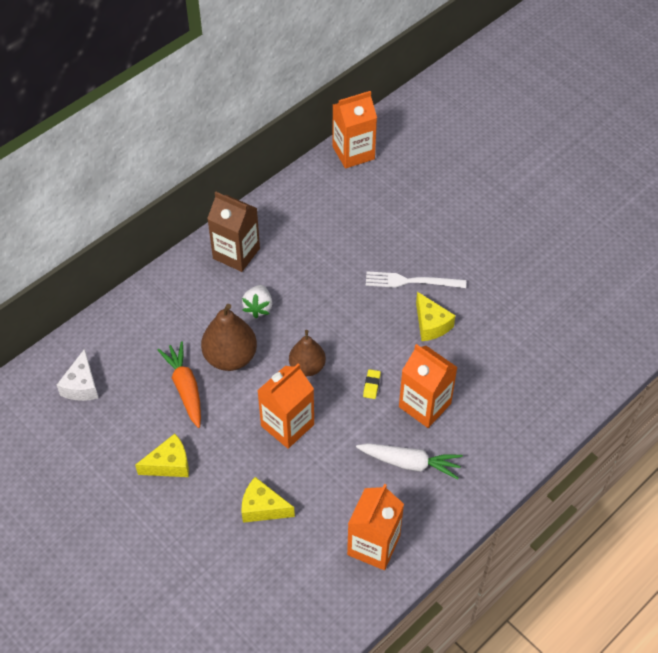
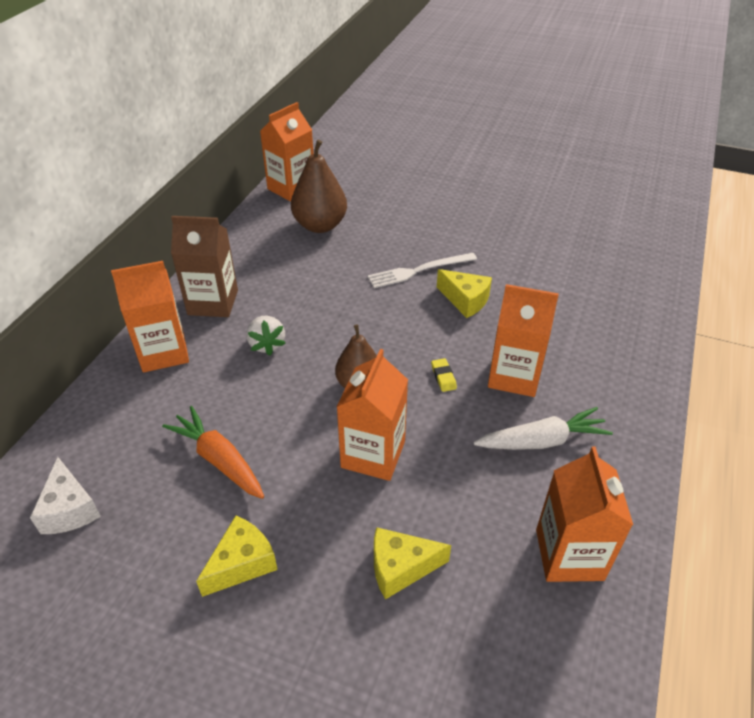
camera: 25 degrees left, 10 degrees down
brown pear [201,304,257,371] -> brown pear moved to [291,140,347,233]
none -> orange carton [111,261,189,373]

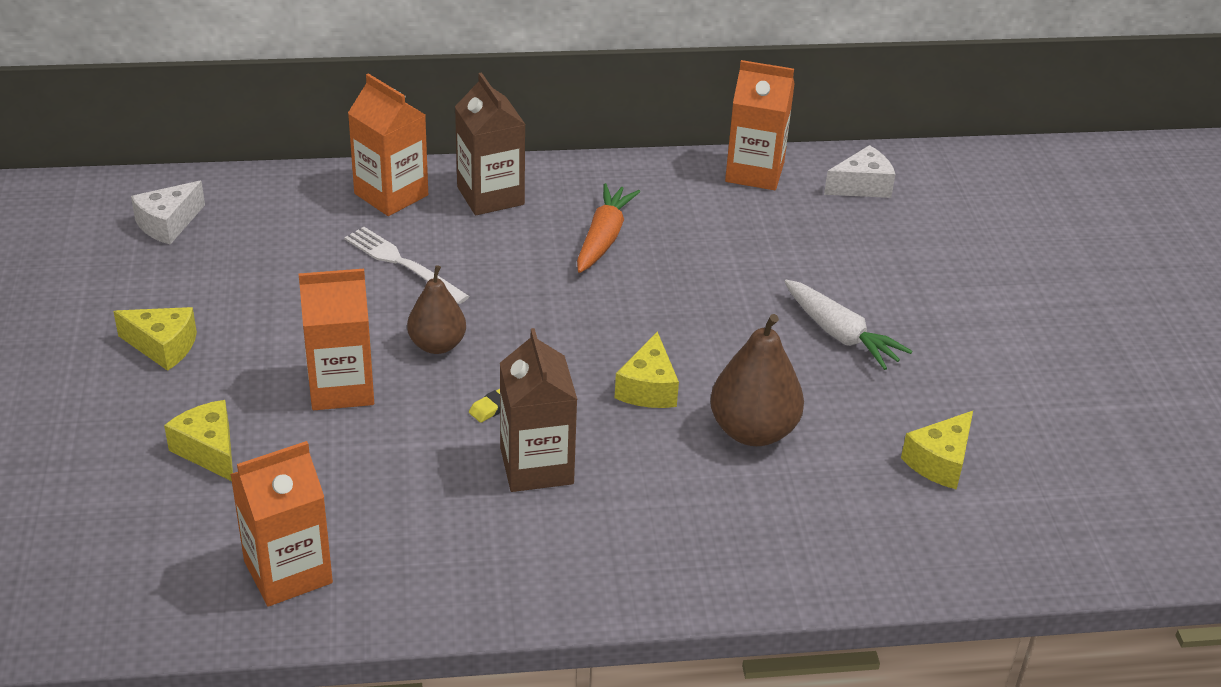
camera: 60 degrees right, 5 degrees down
orange carrot [162,406,264,499] -> orange carrot moved to [577,183,640,273]
white strawberry [246,316,286,355] -> none
brown pear [291,140,347,233] -> brown pear moved to [710,314,804,446]
white fork [367,253,477,288] -> white fork moved to [344,227,469,304]
white carrot [473,407,613,450] -> white carrot moved to [784,280,912,370]
orange carton [488,284,559,397] -> brown carton [500,328,577,492]
none -> white cheese [824,145,895,198]
none -> yellow cheese [901,411,973,490]

